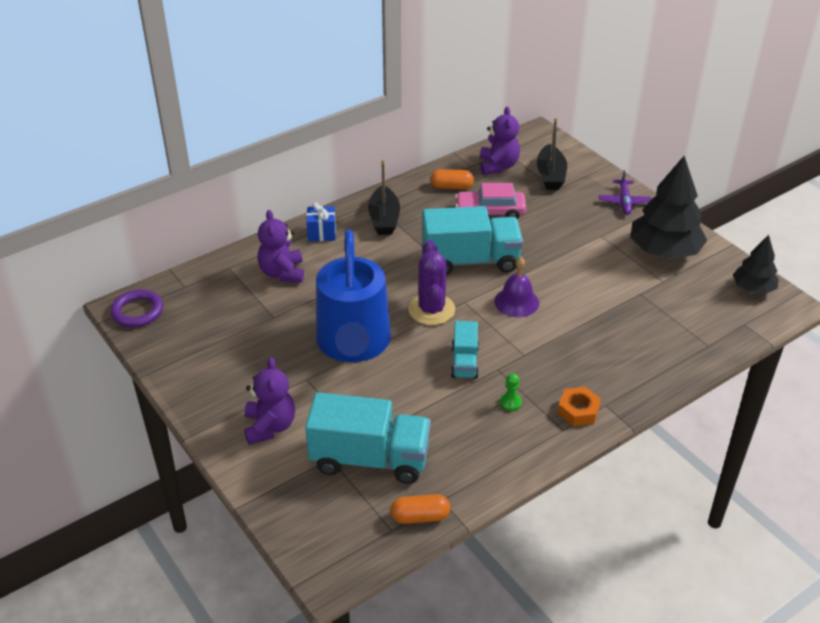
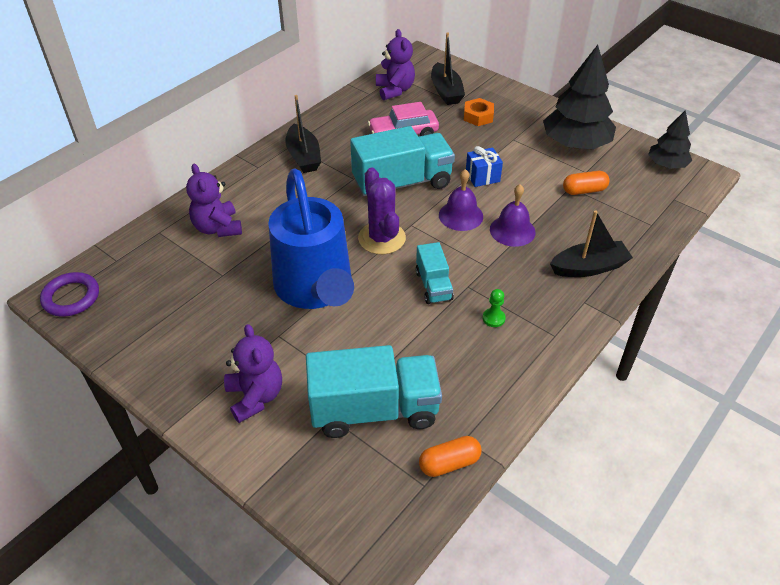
camera: 15 degrees left, 5 degrees up
blue gift [306,202,336,241] -> blue gift moved to [466,146,503,187]
orange capsule [431,169,474,189] -> orange capsule moved to [563,171,609,195]
orange nut [558,387,601,426] -> orange nut moved to [464,98,494,126]
purple plane [599,170,652,215] -> none
none -> purple bell [490,184,536,247]
none -> black boat [550,210,633,277]

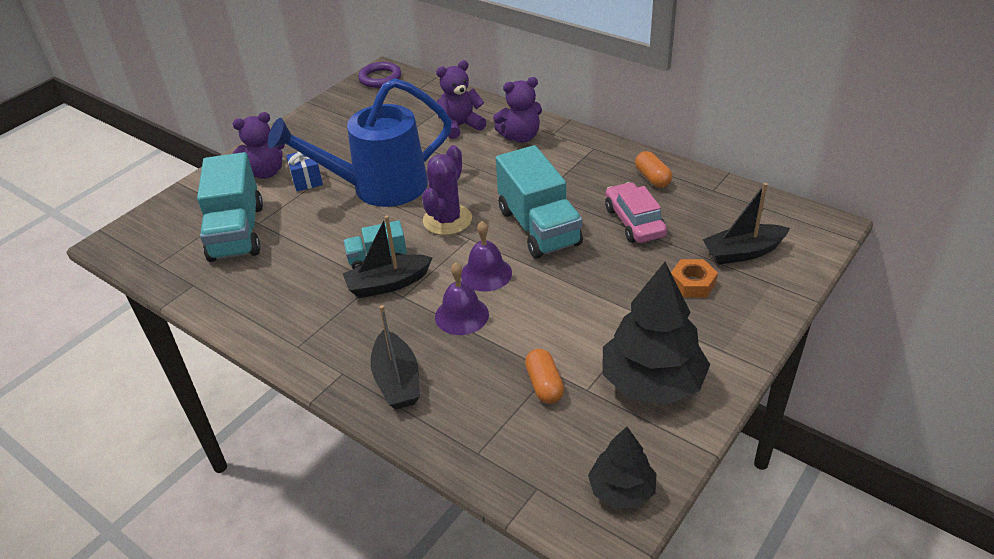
camera: 90 degrees right, 5 degrees down
black boat [285,95,321,173] -> black boat moved to [343,215,433,298]
purple cactus [358,167,406,254] -> purple cactus turned 45 degrees counterclockwise [422,145,472,235]
purple teddy bear [376,29,415,100] -> purple teddy bear moved to [493,77,542,143]
orange capsule [419,436,481,477] -> orange capsule moved to [635,151,672,188]
blue gift [466,146,503,187] -> blue gift moved to [286,152,323,191]
green pawn [483,289,506,327] -> none

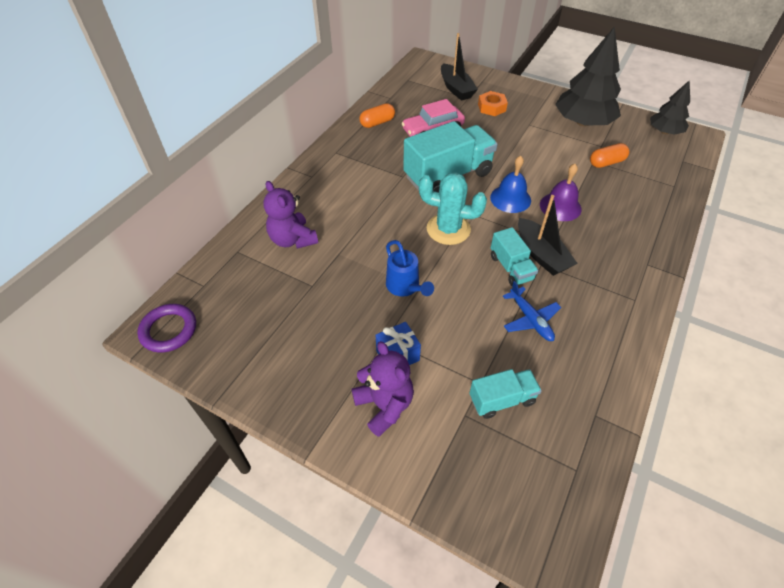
camera: 100 degrees left, 10 degrees up
turquoise truck [197,152,263,262] -> turquoise truck [469,369,542,419], size x0.53
blue watering can [268,78,452,207] -> blue watering can [386,240,434,297], size x0.45
black boat [370,305,420,409] -> none
purple cactus [422,145,472,235] -> turquoise cactus [419,172,487,245]
purple bell [461,221,512,292] -> blue bell [490,155,531,213]
purple teddy bear [493,77,542,143] -> none
none -> blue plane [503,281,561,341]

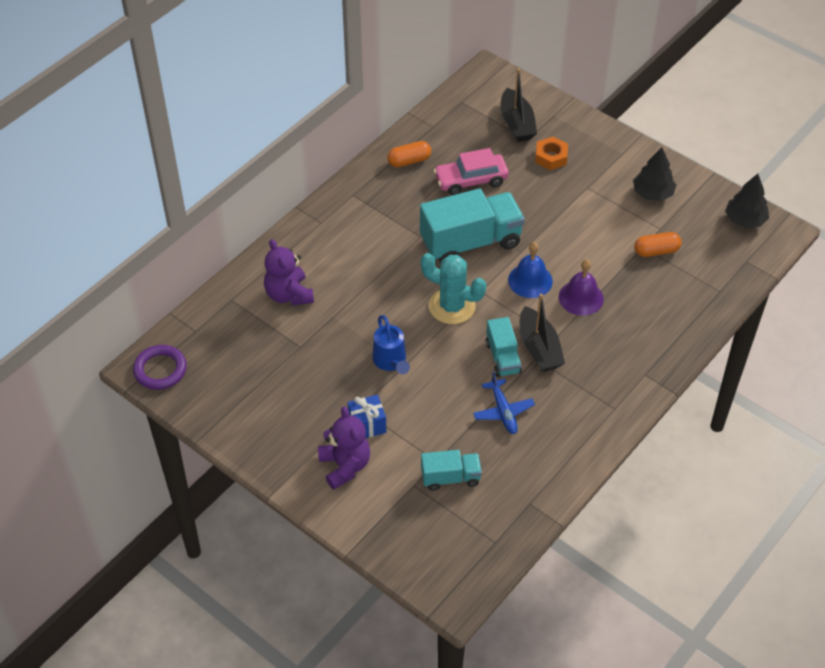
camera: 10 degrees right, 0 degrees up
black tree [555,26,621,126] -> black tree [633,147,676,201], size x0.57

